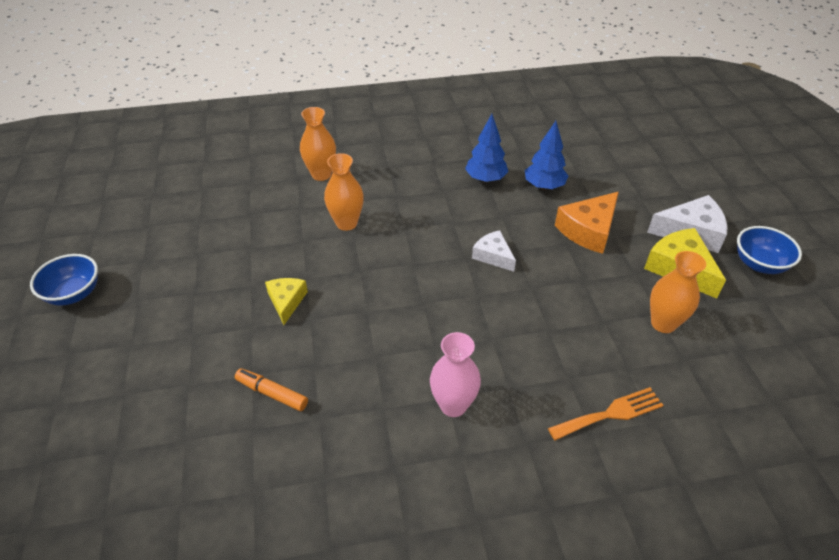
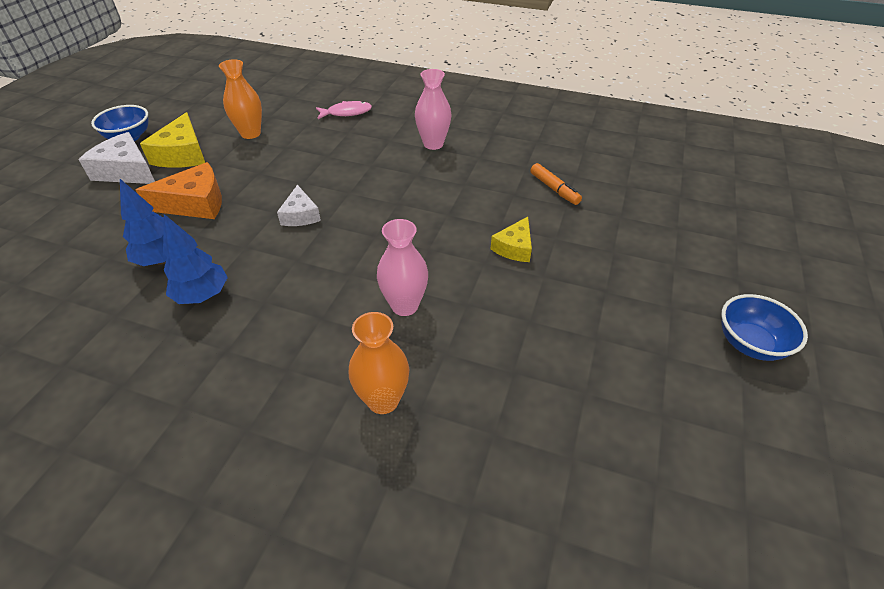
camera: 150 degrees left, 0 degrees up
orange vase [324,153,364,231] -> pink vase [377,219,428,316]
orange fork [548,387,664,440] -> pink fish [316,101,372,119]

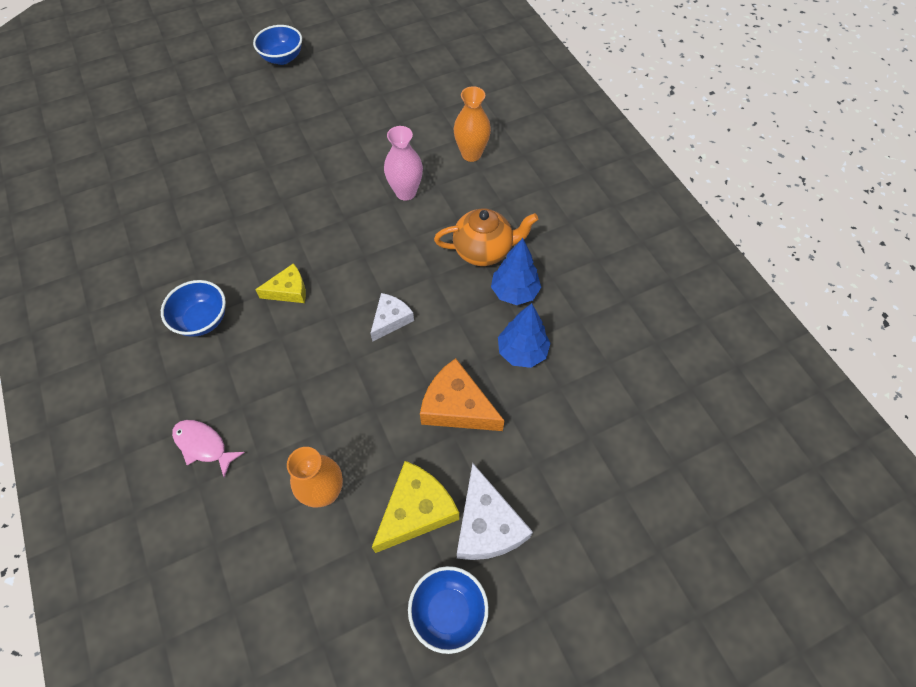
camera: 135 degrees left, 15 degrees up
pink vase [415,69,452,150] -> blue bowl [161,280,226,337]
yellow cheese [491,217,532,262] -> yellow cheese moved to [255,263,306,303]
orange marker [530,163,582,205] -> none
none -> orange teapot [434,208,538,266]

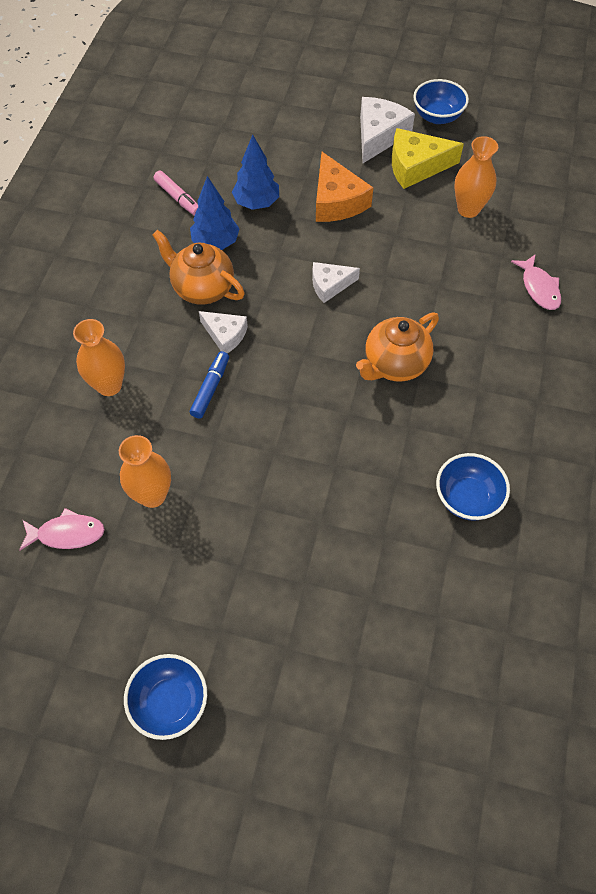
camera: 140 degrees left, 0 degrees up
blue bowl [161,280,226,337] -> blue bowl moved to [436,453,510,521]
yellow cheese [255,263,306,303] -> orange teapot [356,312,439,382]
pink vase [384,126,423,201] -> blue marker [190,351,229,419]
none -> pink fish [19,508,105,551]
none -> orange vase [119,435,171,508]
none -> pink marker [153,171,198,216]
none -> white cheese [199,311,248,353]

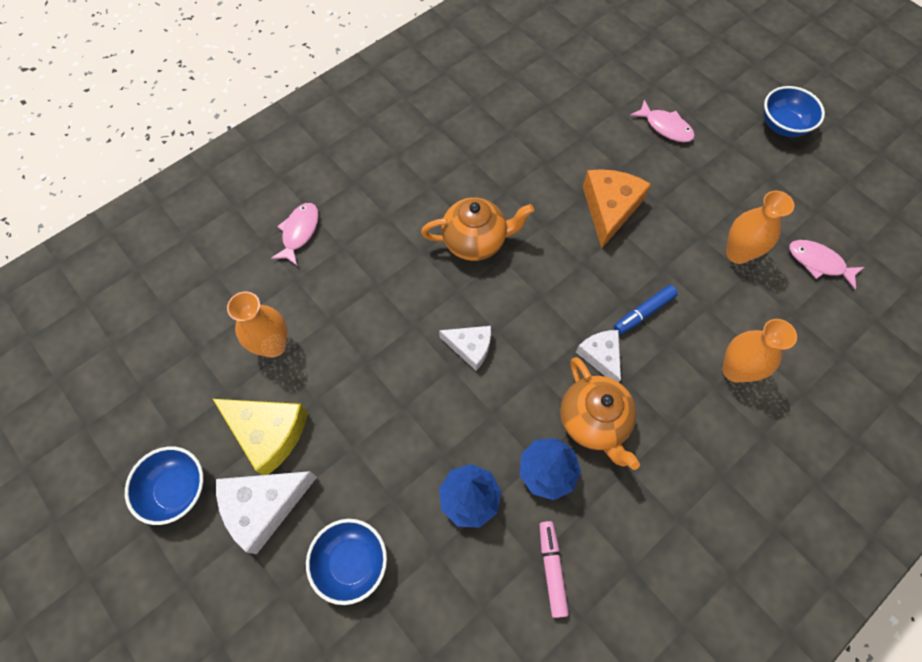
camera: 145 degrees left, 5 degrees up
orange cheese [316,152,373,222] -> orange cheese moved to [583,169,651,248]
blue bowl [436,453,510,521] -> blue bowl moved to [306,519,387,605]
none -> pink fish [630,100,695,142]

